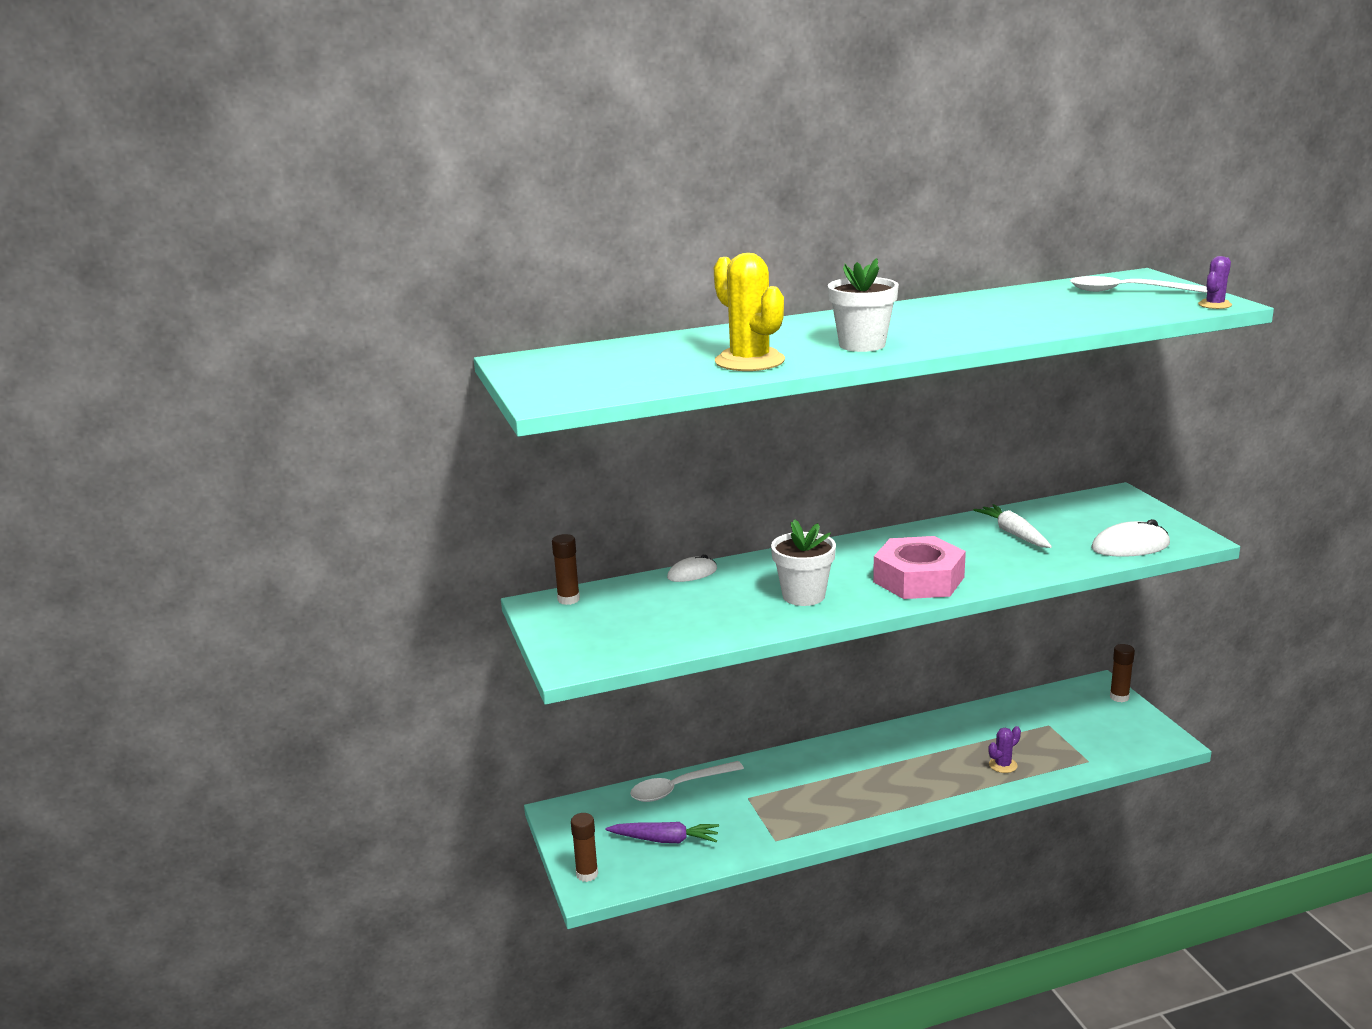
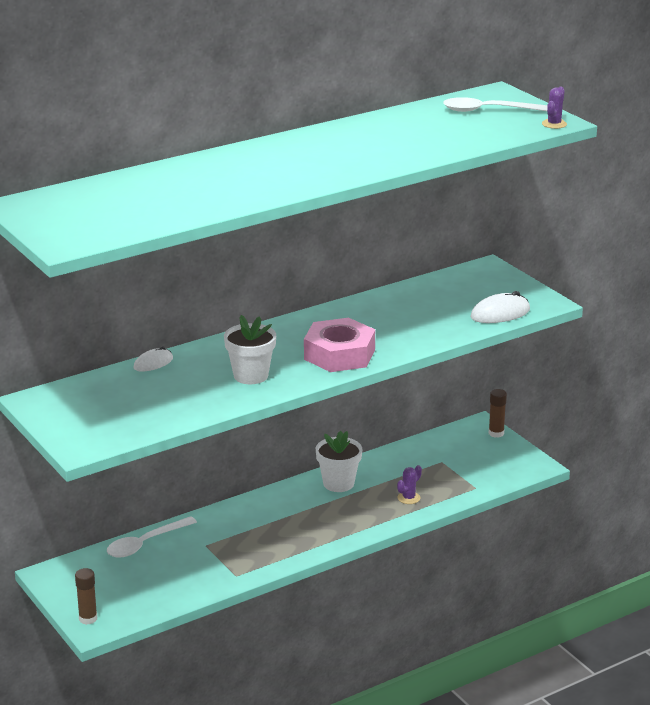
camera: 15 degrees left, 5 degrees up
brown glue stick [552,534,580,605] -> none
purple carrot [605,822,719,843] -> none
yellow cactus [714,253,785,371] -> none
white flower pot [828,258,899,352] -> white flower pot moved to [316,431,362,492]
white carrot [973,504,1052,548] -> none

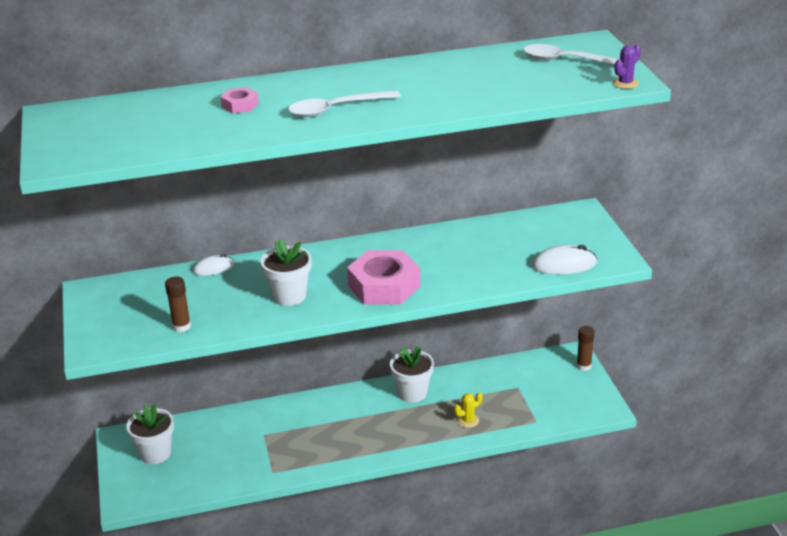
camera: 20 degrees right, 5 degrees up
brown glue stick [75,568,97,625] -> brown glue stick moved to [165,276,191,332]
white spoon [107,516,197,558] -> white spoon moved to [288,90,401,117]
purple cactus [397,465,422,504] -> yellow cactus [454,392,482,428]
none -> white flower pot [126,404,174,464]
none -> pink nut [220,87,259,113]

